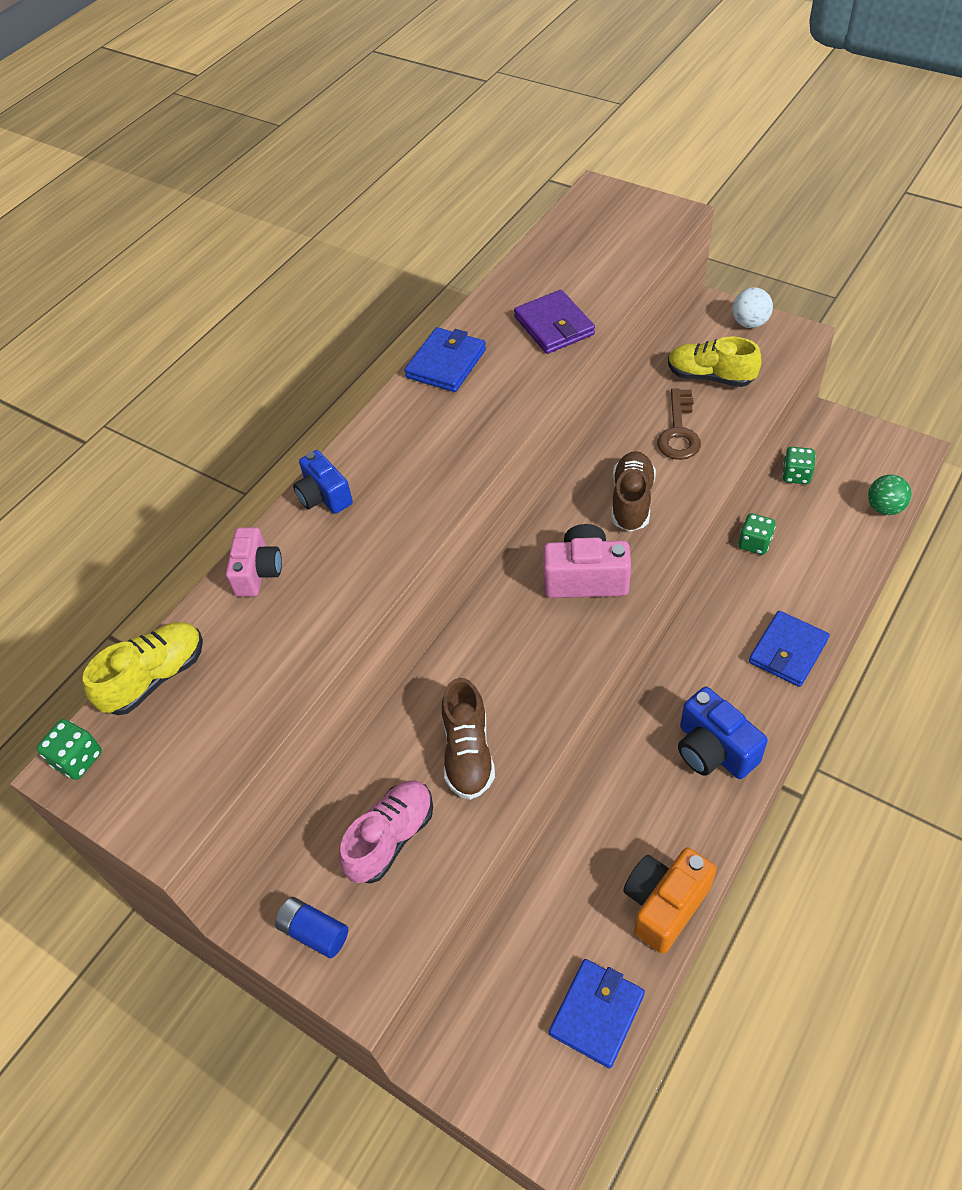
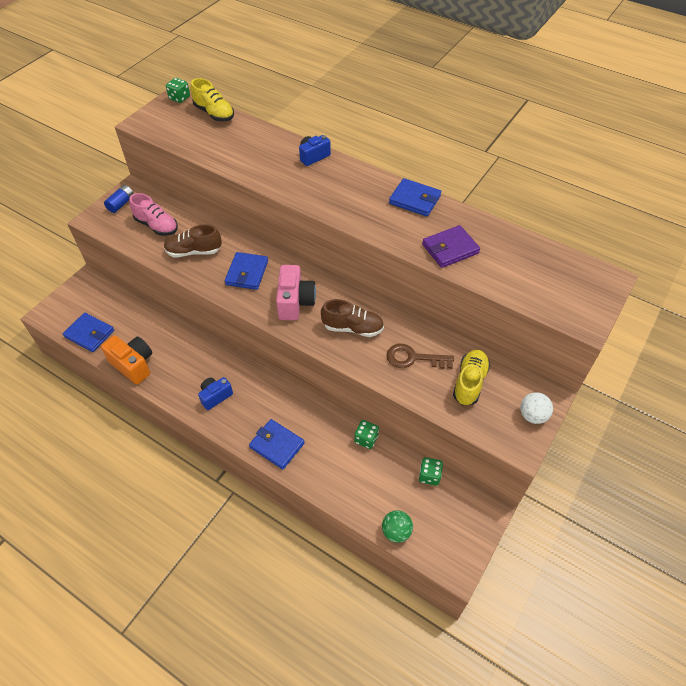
camera: 85 degrees right, 0 degrees up
pink camera [226,527,282,597] -> none
blue camera [678,687,768,779] -> blue camera [198,377,233,410], size x0.66
none -> blue wallet [225,252,268,290]

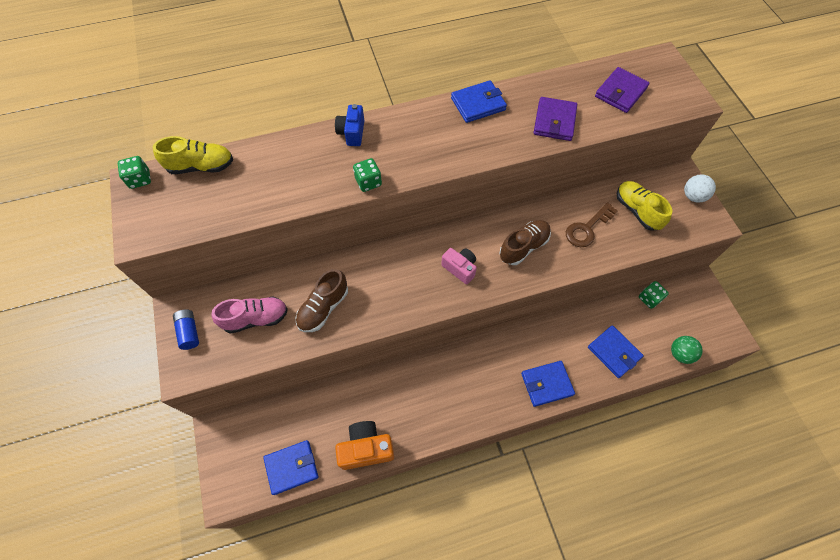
camera: 50 degrees left, 10 degrees up
blue camera [198,377,233,410] -> none
blue wallet [225,252,268,290] -> blue wallet moved to [588,325,644,378]
pink camera [276,265,316,320] -> pink camera [441,248,477,284], size x0.66
green dice [354,420,379,449] -> green dice moved to [353,158,382,192]
none -> purple wallet [595,67,650,113]

